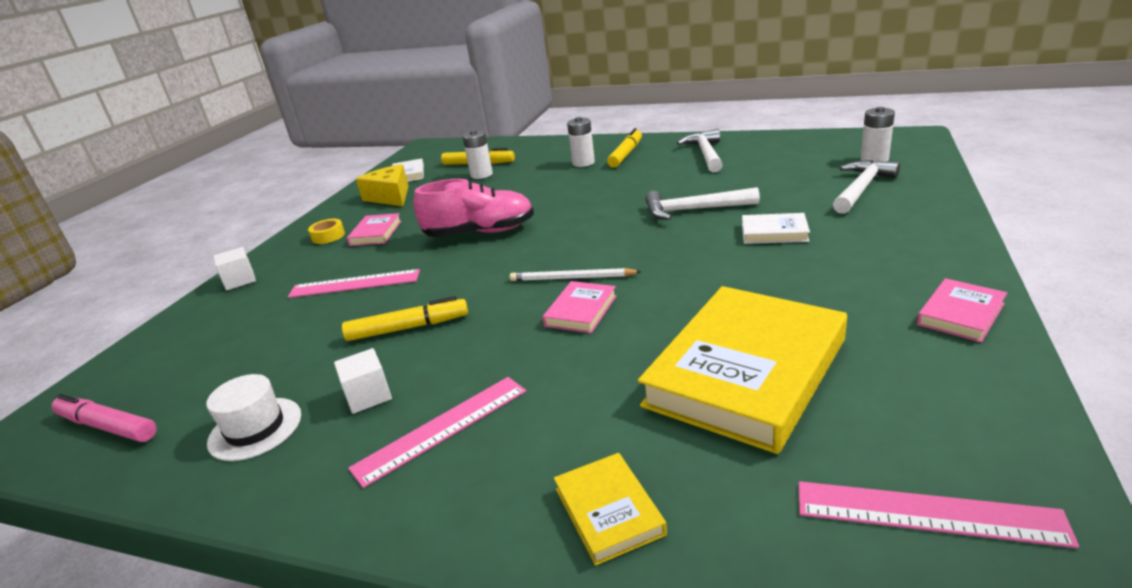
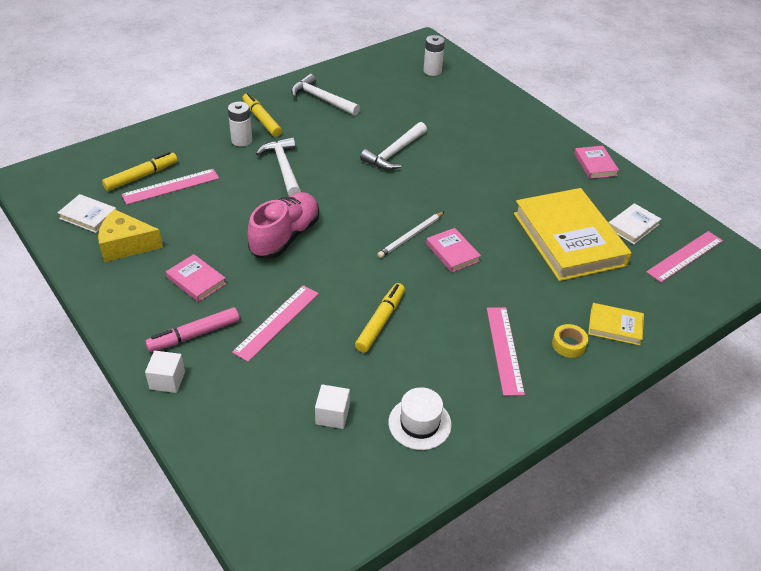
camera: 60 degrees left, 15 degrees up
pink marker [51,394,157,442] -> pink marker moved to [145,307,240,352]
yellow tape [308,219,345,244] -> yellow tape moved to [552,324,588,358]
white cube [334,348,392,414] -> white cube moved to [315,385,350,429]
white battery [462,130,493,179] -> pink ruler [121,169,219,205]
white book [742,213,810,244] -> white book moved to [609,203,661,244]
white hammer [833,160,900,214] -> white hammer moved to [256,137,301,196]

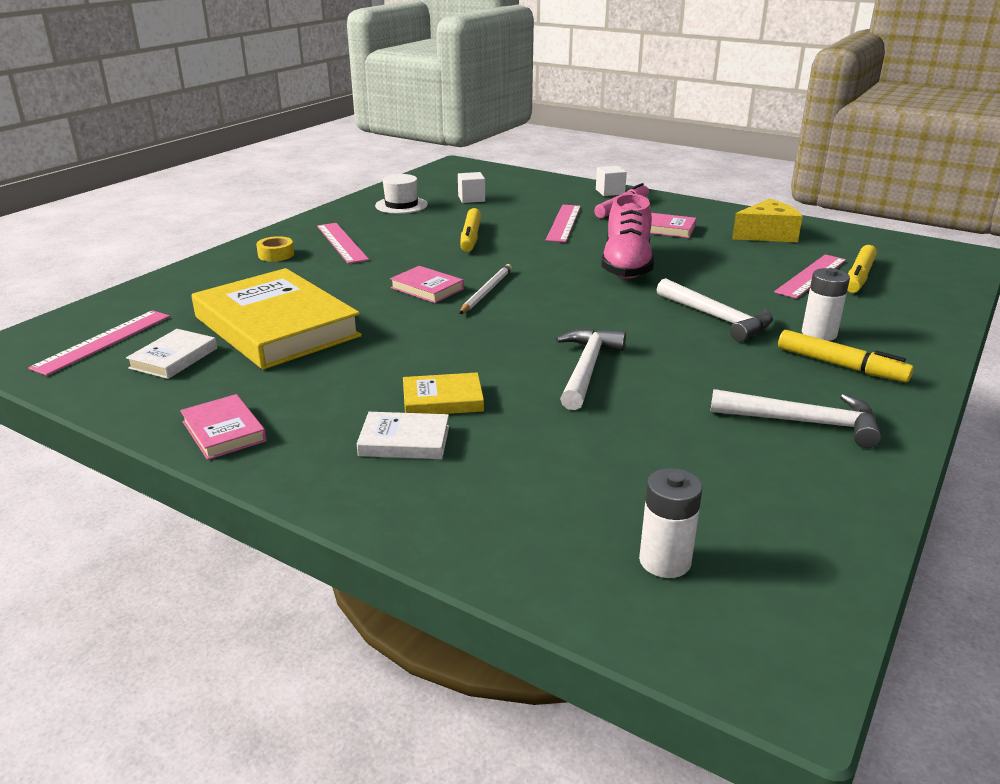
camera: 160 degrees right, 15 degrees down
white book [58,194,117,233] -> white book moved to [357,412,449,459]
yellow book [588,303,644,345] -> yellow book moved to [403,372,484,414]

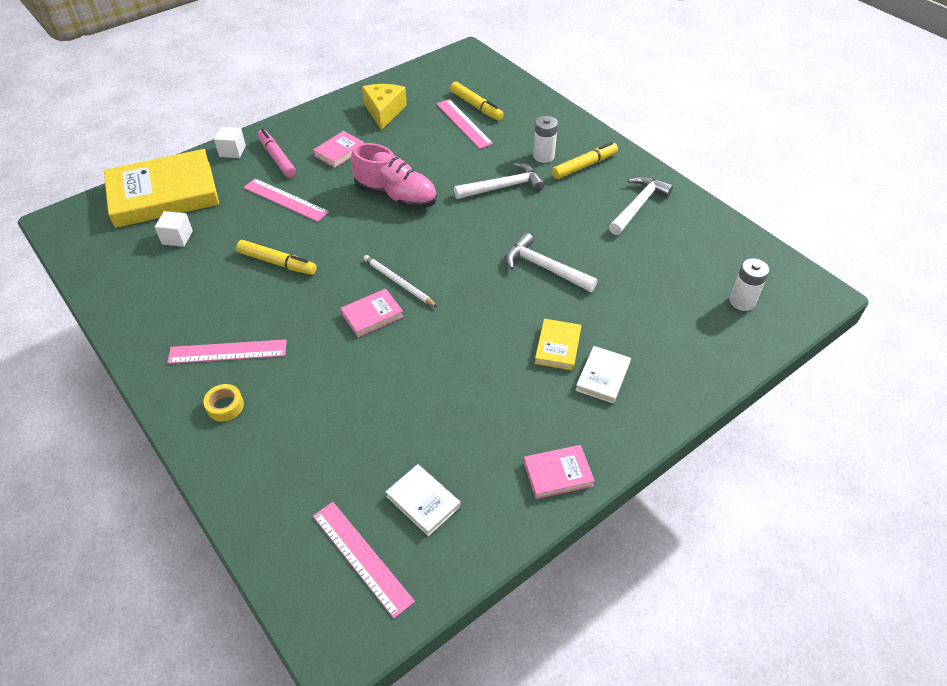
camera: 70 degrees left, 20 degrees up
yellow book [191,268,362,370] -> yellow book moved to [104,149,219,228]
white hat [375,174,428,214] -> none

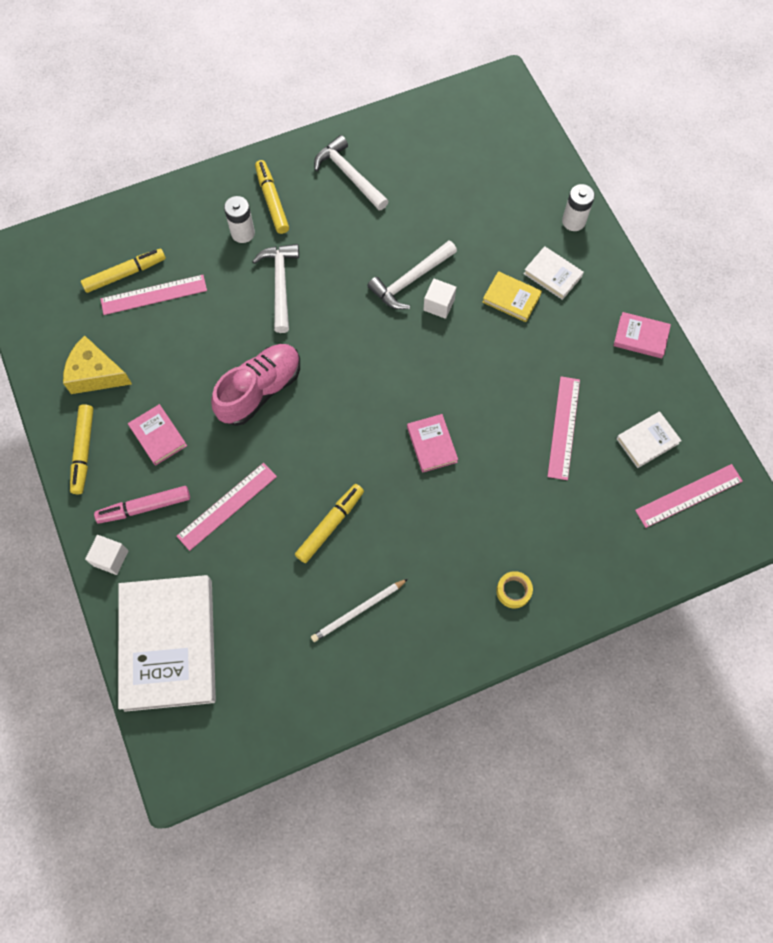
camera: 75 degrees left, 20 degrees up
yellow book [104,149,219,228] -> white book [118,575,216,712]
white cube [155,211,193,247] -> white cube moved to [423,279,456,319]
pink ruler [167,339,287,364] -> pink ruler moved to [547,376,580,480]
white pencil [363,255,437,307] -> white pencil moved to [311,579,408,642]
pink book [523,445,595,499] -> pink book turned 75 degrees counterclockwise [614,312,671,358]
white battery [730,258,769,311] -> white battery moved to [562,184,595,231]
none -> yellow marker [70,404,93,494]

